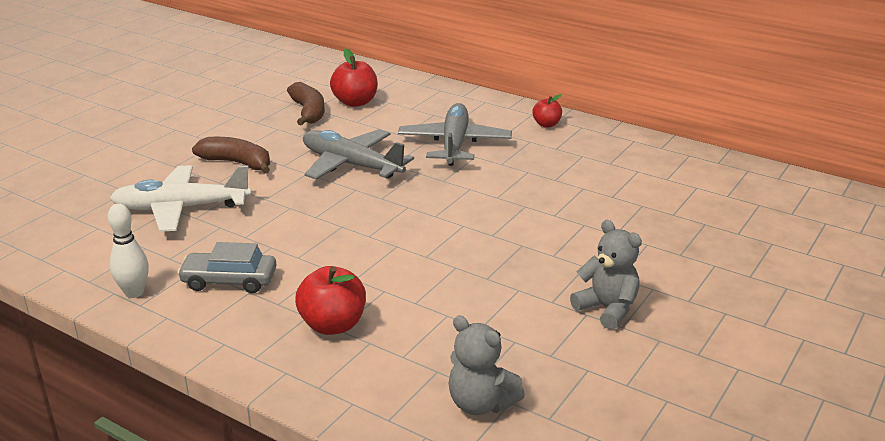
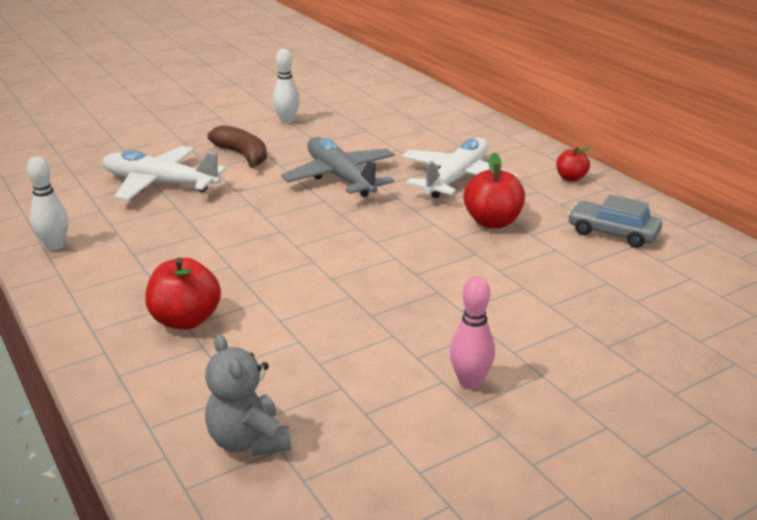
camera: 25 degrees right, 0 degrees up
grey car [177,242,277,293] -> grey car moved to [568,195,662,248]
brown banana [287,82,325,126] -> none
red apple [330,49,378,107] -> red apple moved to [463,152,525,228]
grey plane [398,103,512,166] -> white plane [402,138,518,198]
grey teddy bear [570,220,642,330] -> pink bowling pin [450,276,495,389]
none -> white bowling pin [273,49,300,123]

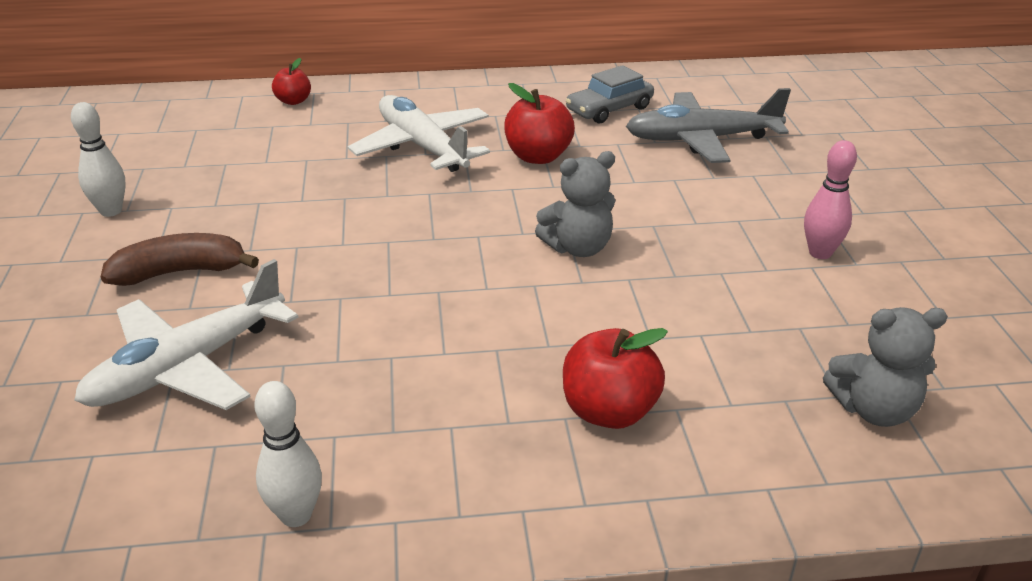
camera: 65 degrees left, 5 degrees up
grey plane [281,137,395,197] -> grey plane moved to [626,88,791,163]
red apple [556,147,592,182] -> red apple moved to [272,58,311,105]
none -> grey teddy bear [535,151,615,257]

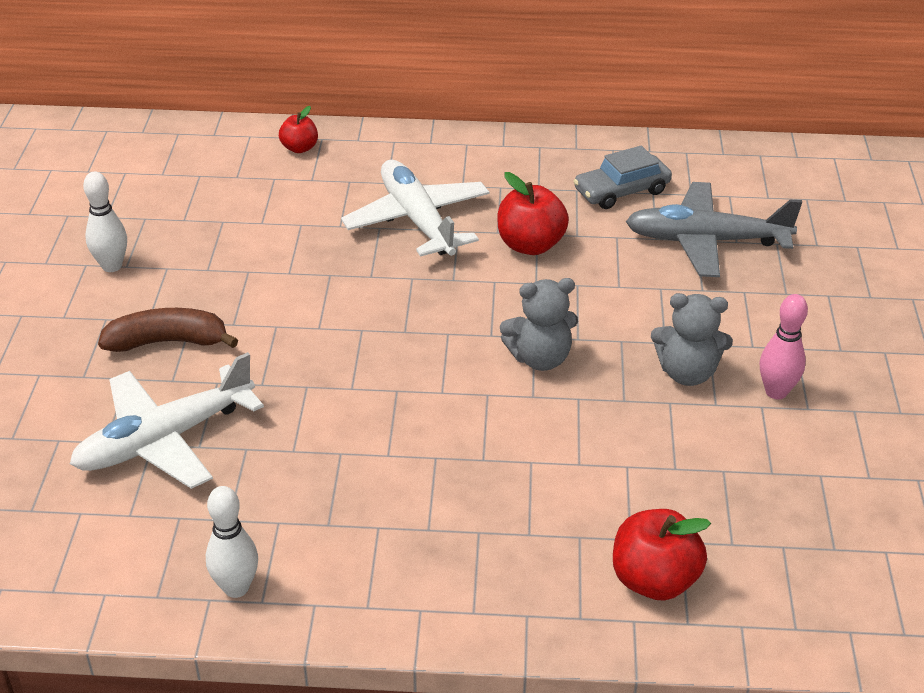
camera: 10 degrees right, 5 degrees up
red apple [563,328,668,429] -> red apple moved to [613,509,711,601]
grey teddy bear [823,307,948,427] -> grey teddy bear moved to [651,293,733,386]

